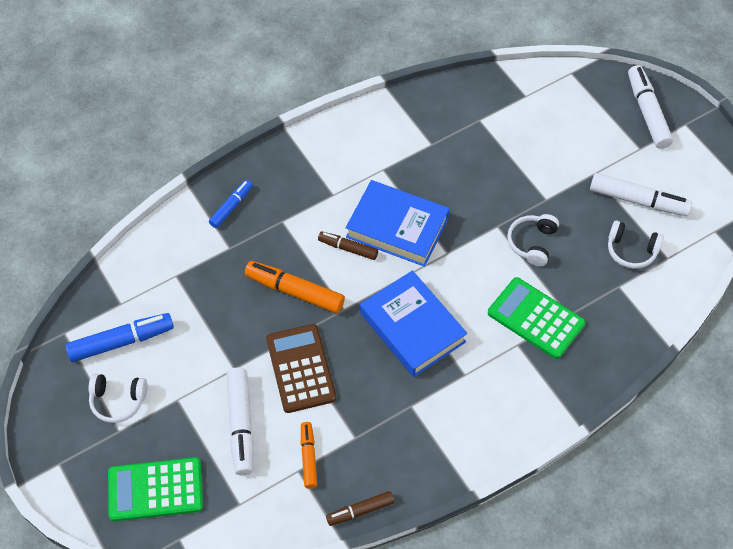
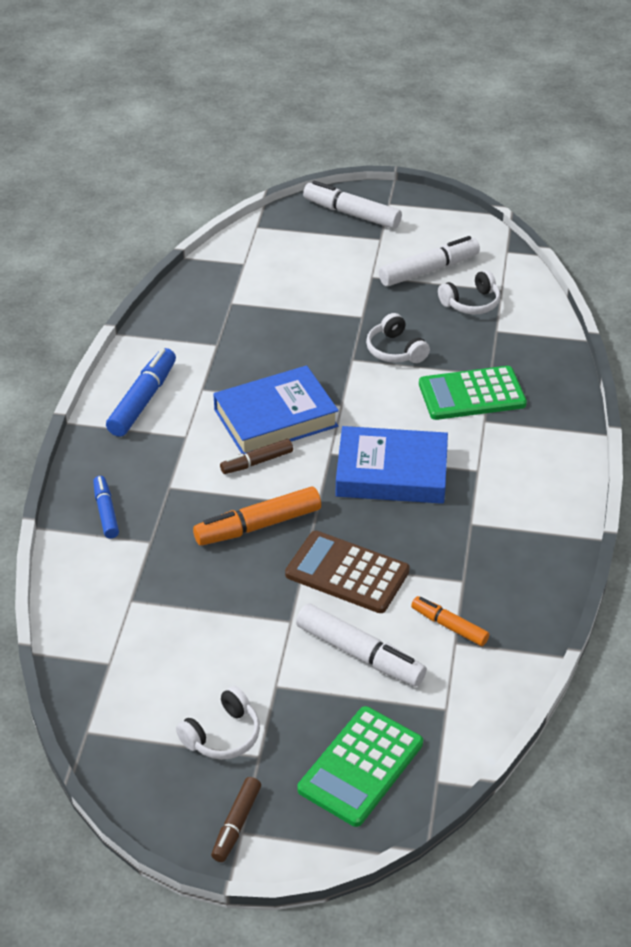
camera: 50 degrees left, 15 degrees down
blue marker [66,313,174,362] -> blue marker moved to [106,348,176,437]
brown marker [326,491,395,526] -> brown marker moved to [211,777,261,862]

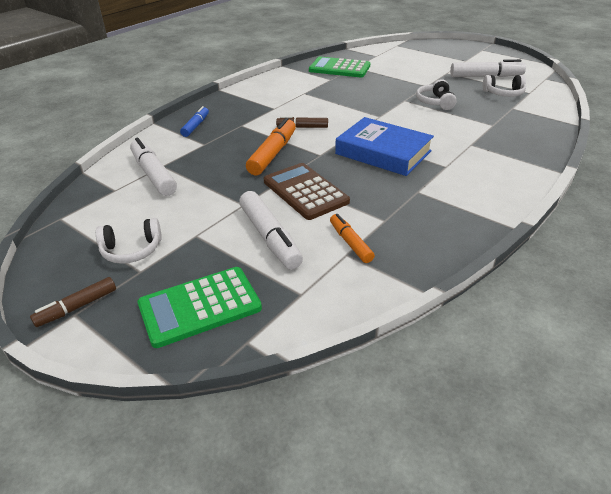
camera: 30 degrees right, 5 degrees down
blue marker [106,348,176,437] -> none
orange marker [193,486,321,546] -> orange marker turned 105 degrees clockwise [246,118,296,175]
blue book [213,365,339,454] -> none
white marker [303,181,402,229] -> white marker moved to [130,138,177,196]
green calculator [419,366,527,420] -> green calculator moved to [309,57,370,78]

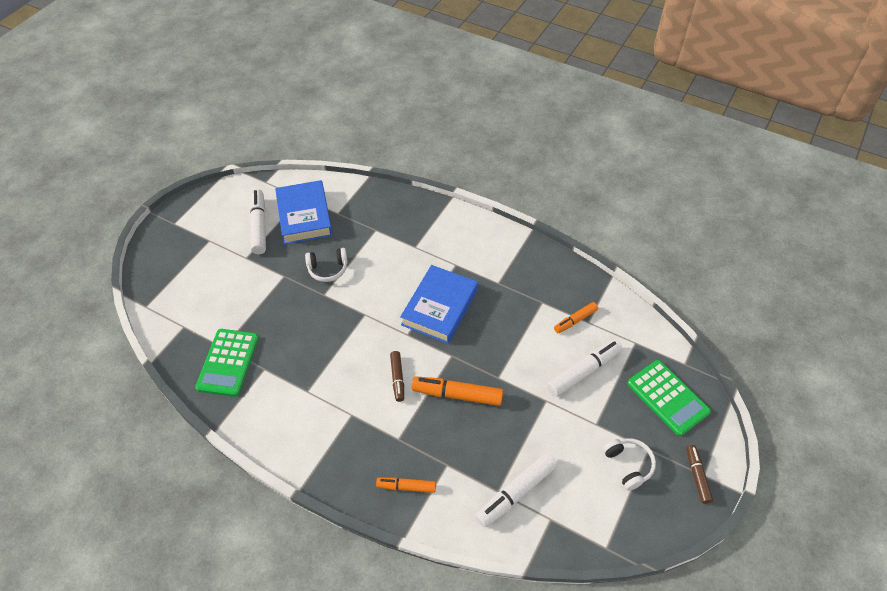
camera: 100 degrees left, 15 degrees up
brown marker [30,277,116,327] -> brown marker turned 135 degrees counterclockwise [686,445,713,504]
blue marker [180,106,209,137] -> orange marker [376,477,436,493]
brown calculator [264,163,350,220] -> none
white headphones [483,75,526,97] -> blue book [275,180,333,244]

